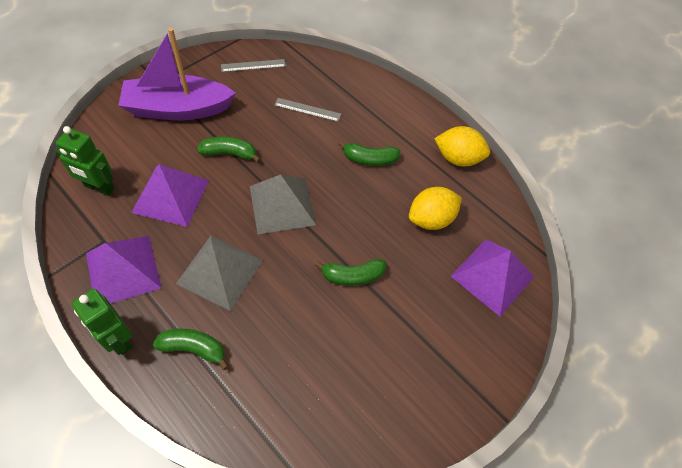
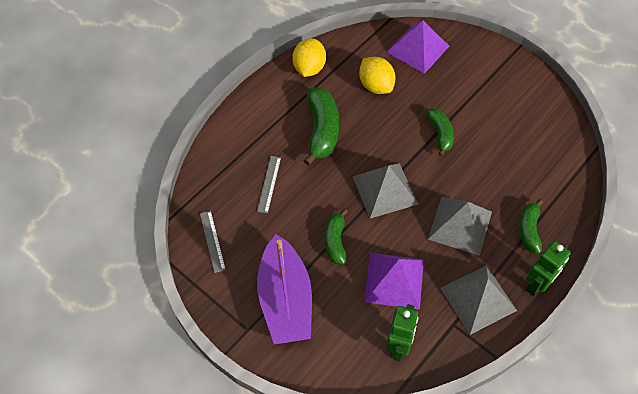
camera: 90 degrees left, 0 degrees up
purple pyramid [86,236,161,304] -> grey pyramid [440,265,517,335]
green banana [338,141,401,166] -> green banana [303,87,339,166], size x1.63

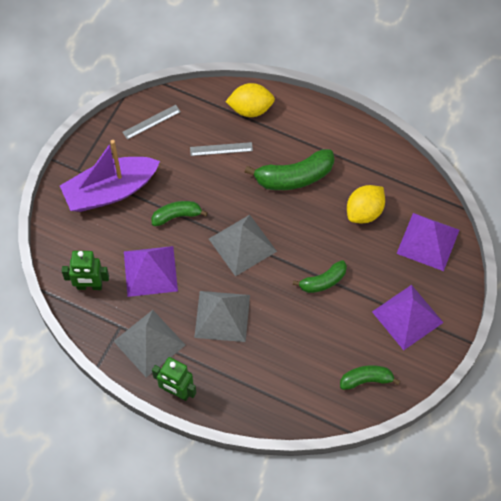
camera: 75 degrees right, 5 degrees up
yellow lemon [292,38,326,77] -> yellow lemon moved to [225,83,275,117]
green banana [519,199,543,254] -> green banana moved to [340,365,400,390]
none -> purple pyramid [372,285,444,350]

